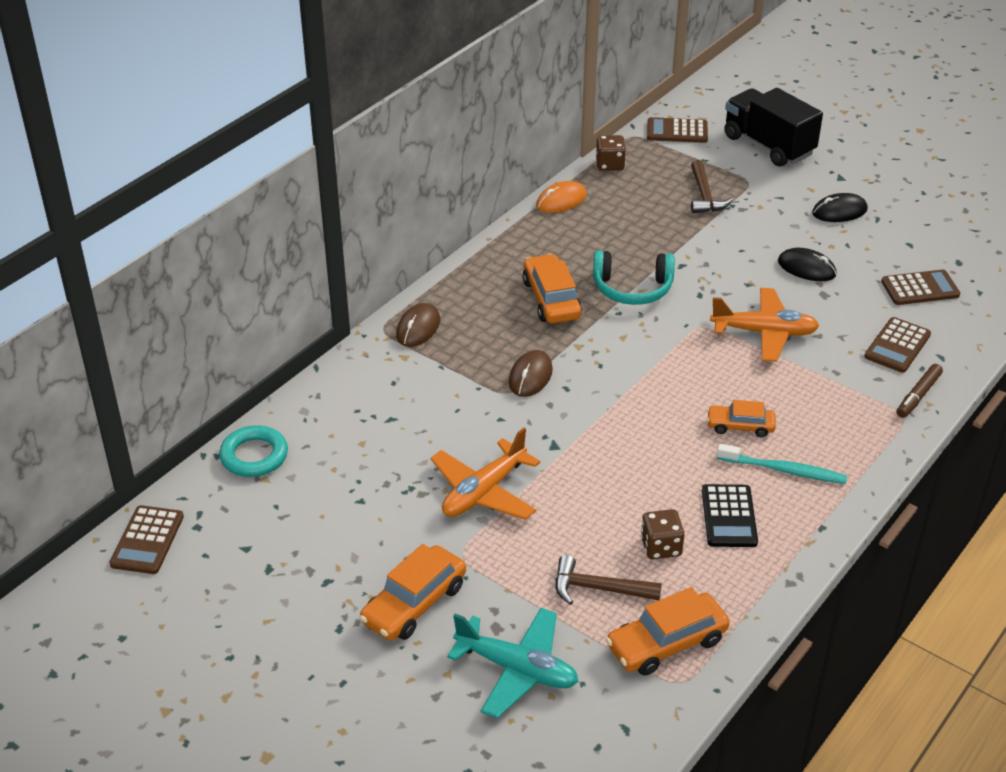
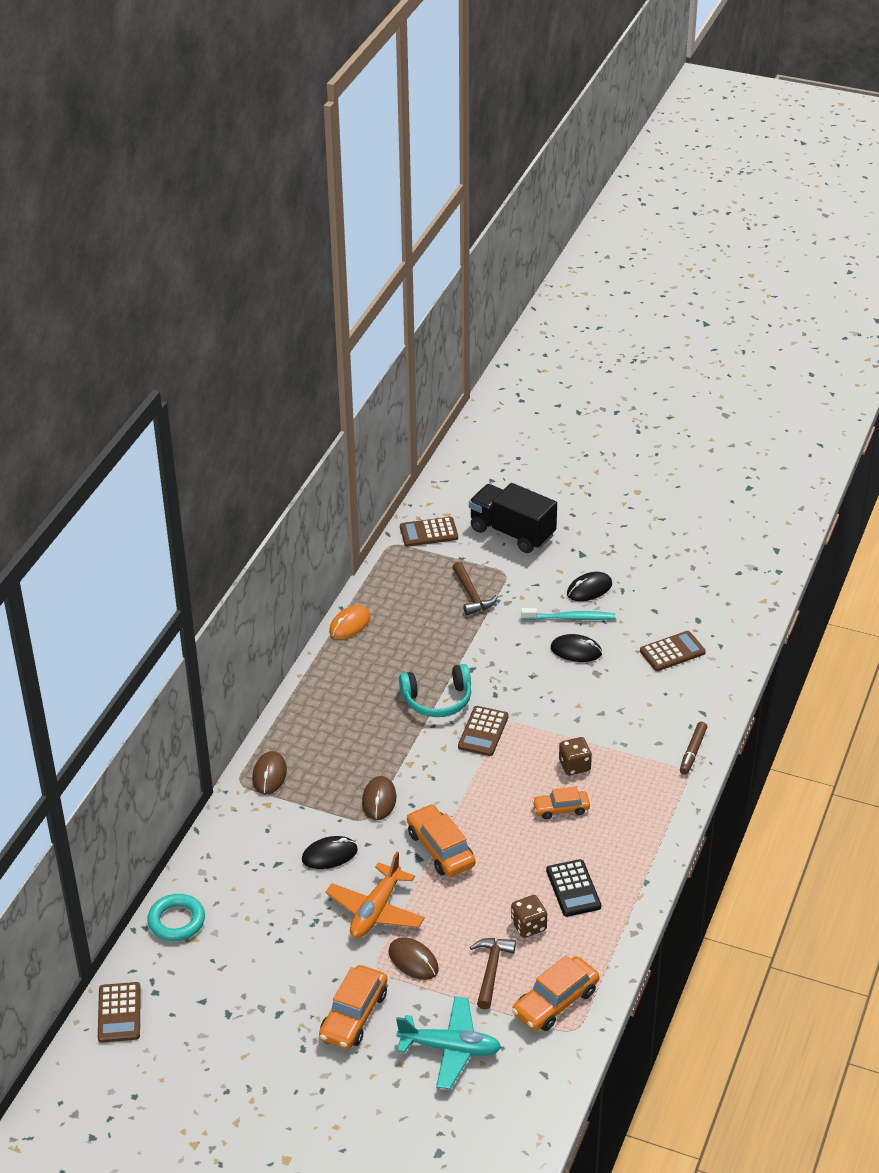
camera: 15 degrees left, 0 degrees up
orange car [523,254,582,324] -> orange car moved to [407,804,476,877]
brown hammer [555,555,662,605] -> brown hammer turned 105 degrees clockwise [470,938,516,1009]
brown dice [596,135,626,171] -> brown dice moved to [559,737,592,775]
orange plane [710,288,819,362] -> none
turquoise toothbrush [717,444,847,484] -> turquoise toothbrush moved to [521,608,616,620]
brown calculator [864,317,931,373] -> brown calculator moved to [458,706,509,756]
none -> black mouse [302,836,358,869]
none -> brown mouse [389,937,439,980]

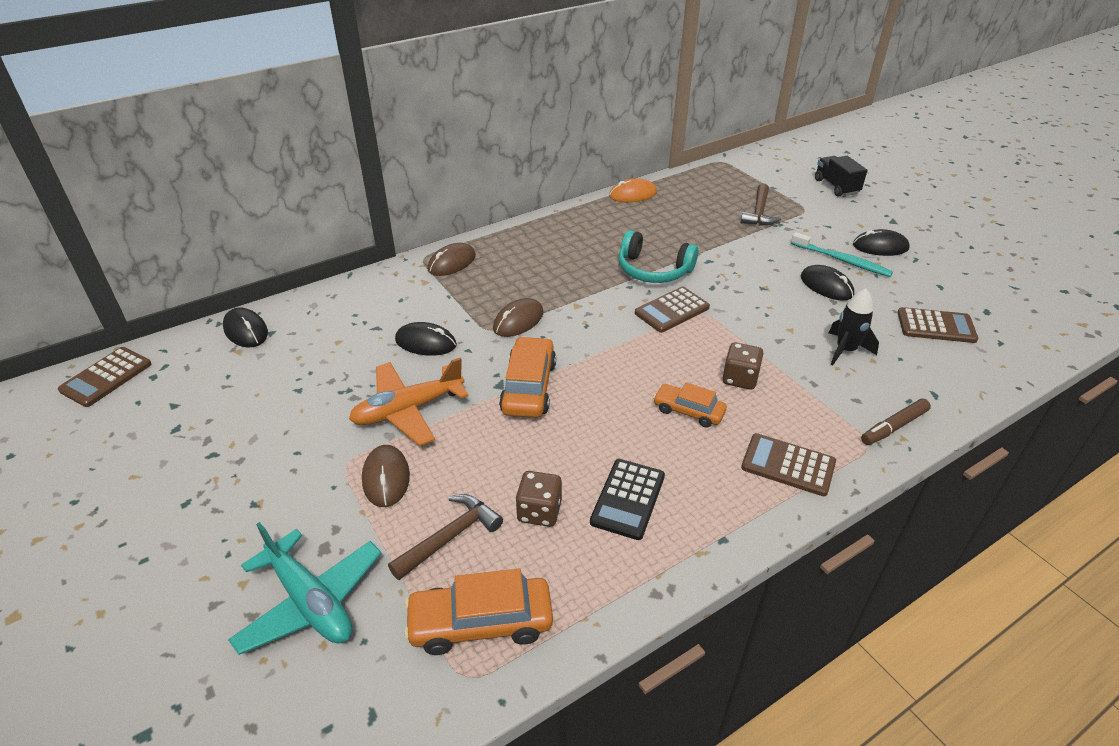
camera: 35 degrees right, 0 degrees up
turquoise ring [147,894,205,941] -> black mouse [223,307,268,348]
orange car [319,965,387,1049] -> none
brown calculator [400,517,458,547] -> brown calculator moved to [741,433,836,496]
black truck [469,483,557,553] -> black truck [815,156,867,197], size x0.60
none -> black rocket [829,288,879,365]

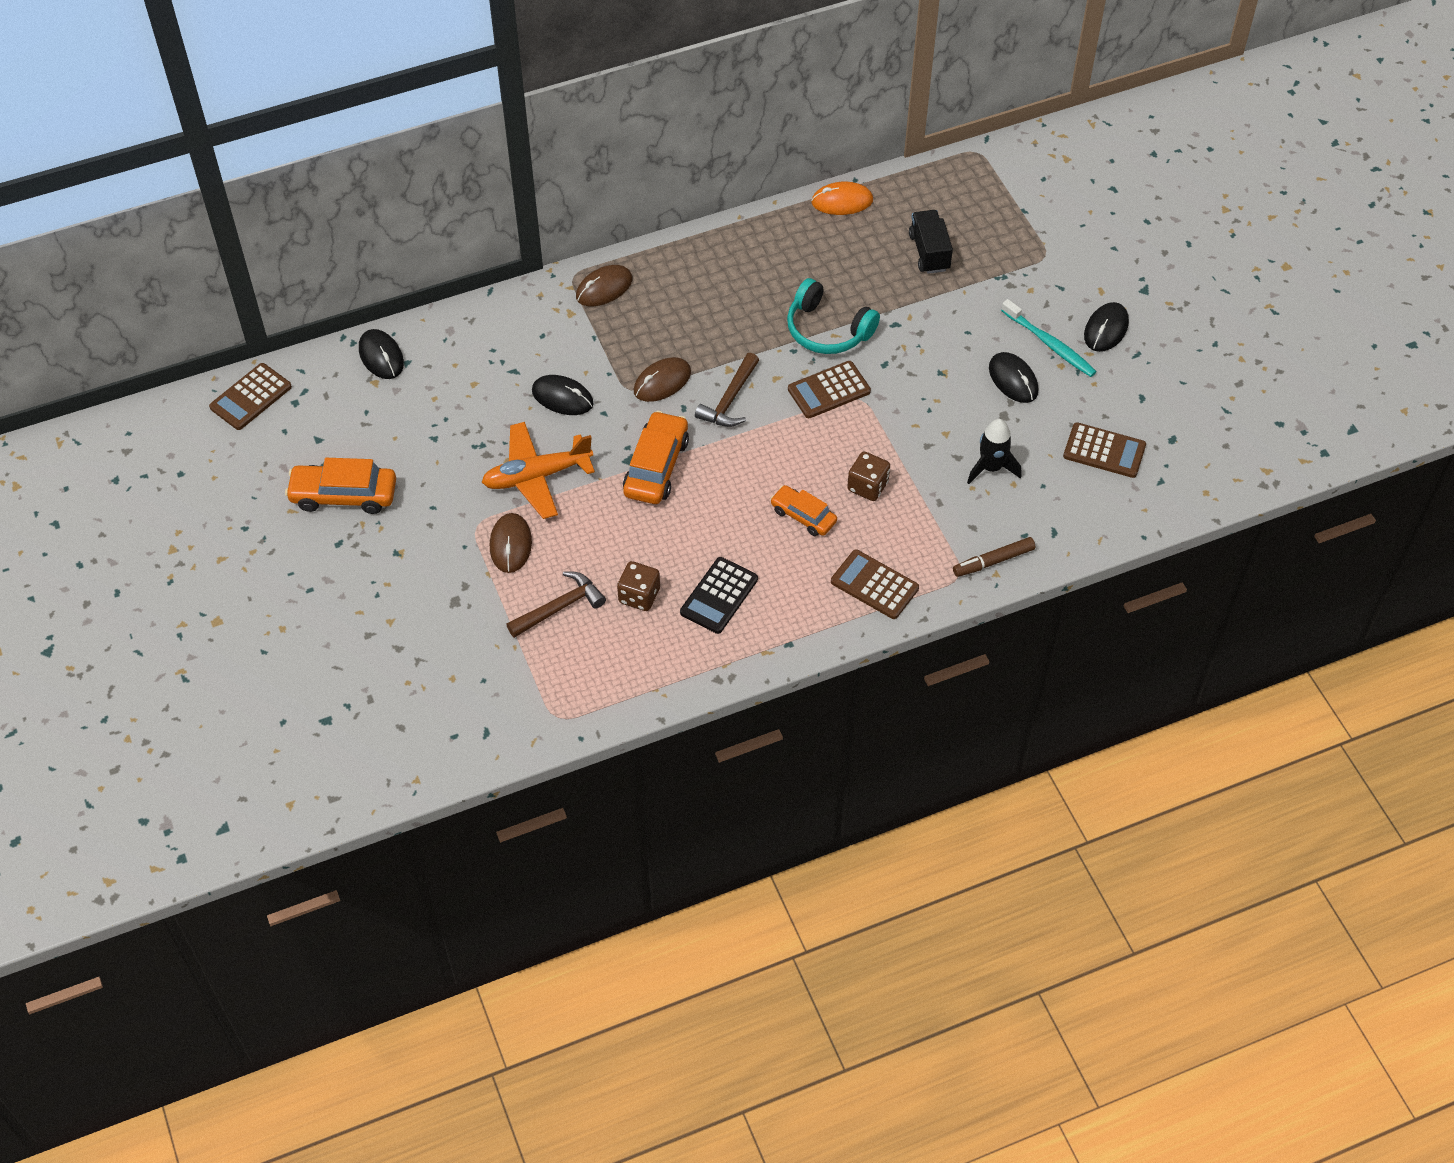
camera: 10 degrees right, 15 degrees up
turquoise plane [228,522,382,655] -> none
orange car [404,569,553,655] -> orange car moved to [285,458,396,514]
brown hammer [741,183,781,226] -> brown hammer moved to [695,353,759,427]
black truck [815,156,867,197] -> black truck moved to [909,210,953,274]
black mouse [853,229,910,256] -> black mouse turned 75 degrees counterclockwise [1084,302,1129,352]

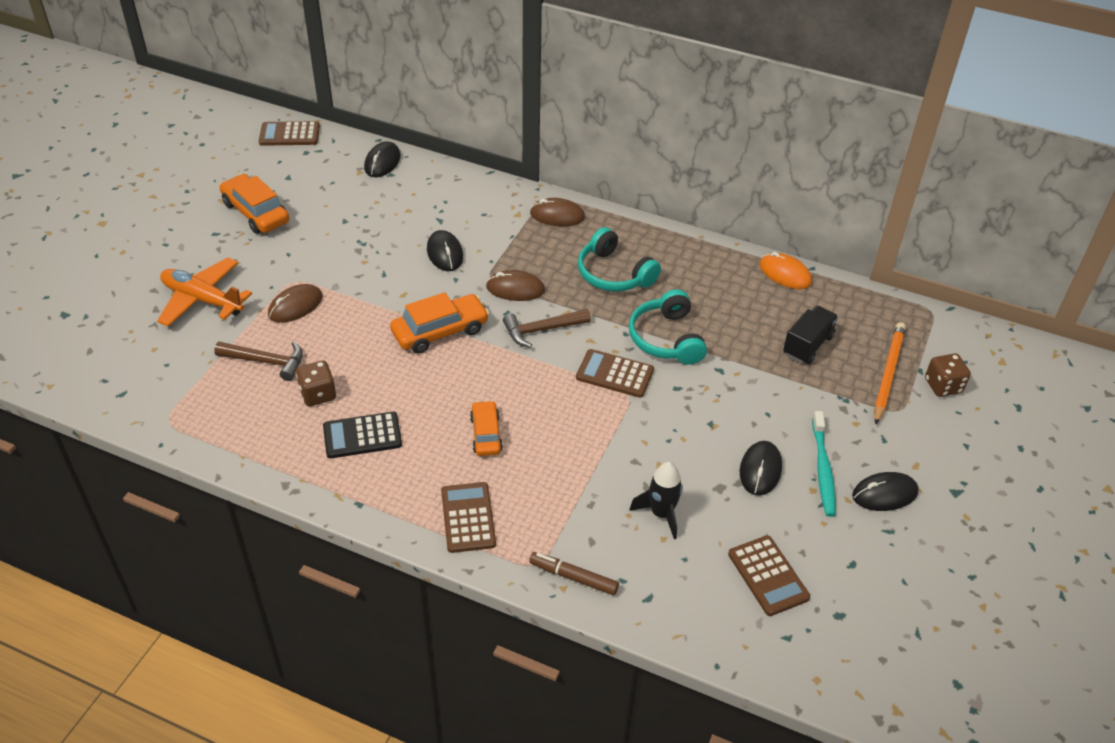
camera: 45 degrees right, 10 degrees down
orange plane [482,422,595,519] -> orange plane moved to [157,257,252,327]
brown dice [847,452,890,501] -> brown dice moved to [925,353,971,397]
none -> turquoise headphones [578,227,661,291]
none -> orange pencil [874,322,906,425]

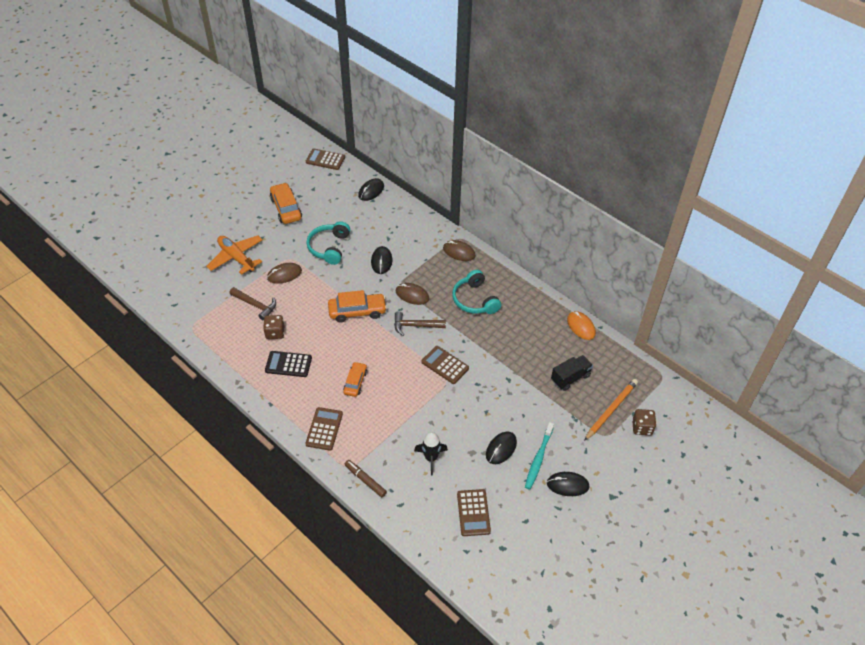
camera: 20 degrees right, 5 degrees up
turquoise headphones [629,289,707,365] -> turquoise headphones moved to [306,221,350,265]

